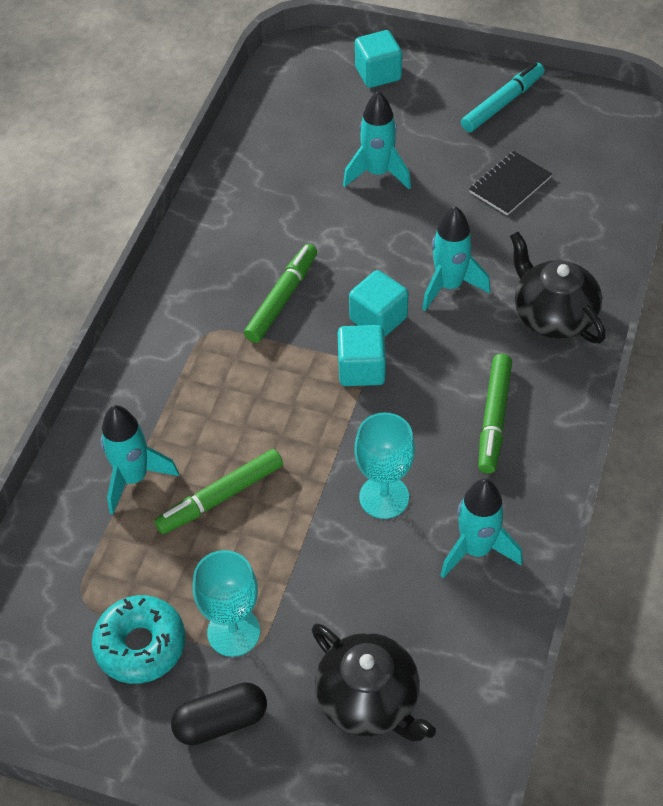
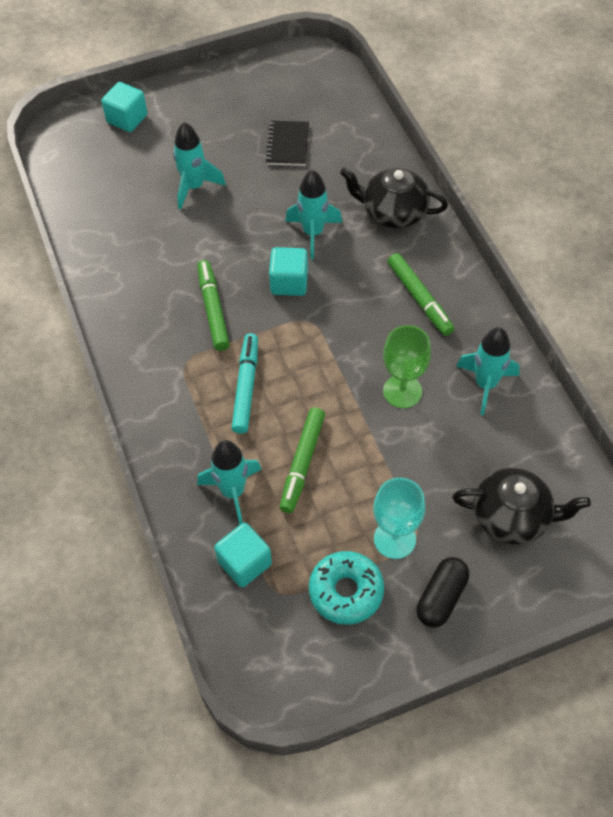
camera: 40 degrees left, 5 degrees up
turquoise cube [338,325,386,386] -> turquoise cube moved to [214,523,272,587]
turquoise goblet [354,413,415,519] -> green goblet [383,325,431,408]
turquoise marker [461,62,545,132] -> turquoise marker moved to [232,333,258,434]

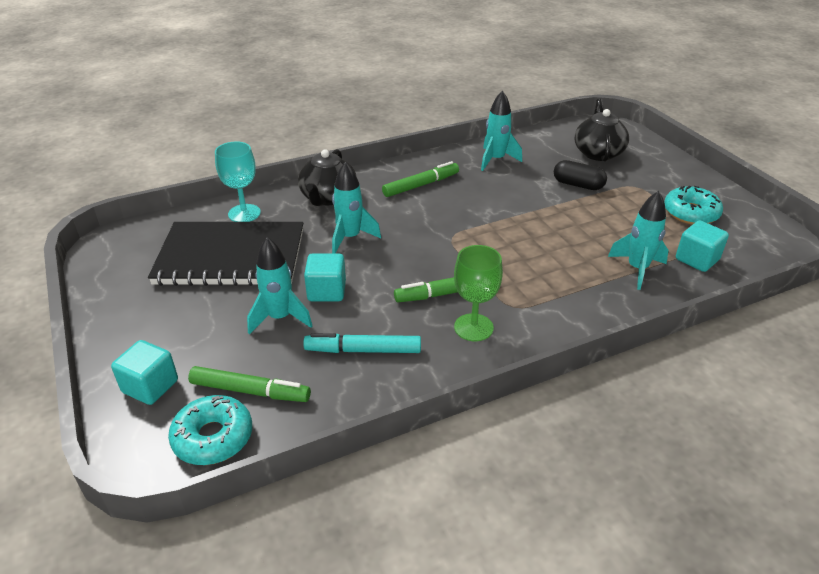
camera: 95 degrees left, 20 degrees down
turquoise marker [232,333,258,434] -> turquoise marker moved to [303,333,421,353]
black notebook [265,121,309,166] -> black notebook [148,222,303,286], size x2.30
turquoise cube [269,247,308,296] -> turquoise cube moved to [304,253,346,301]
green marker [280,407,325,513] -> green marker moved to [188,366,311,402]
turquoise goblet [373,478,425,559] -> turquoise goblet moved to [215,141,261,222]
green goblet [383,325,431,408] -> green goblet moved to [454,245,503,341]
black capsule [416,557,469,628] -> black capsule moved to [554,160,607,190]
none -> turquoise donut [168,395,252,465]

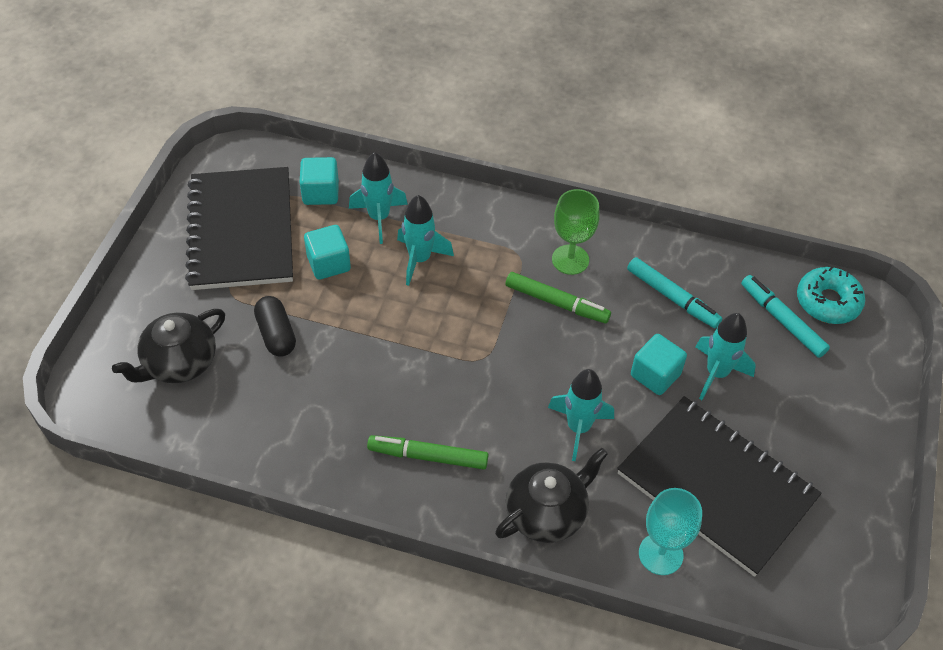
camera: 140 degrees left, 15 degrees up
turquoise cube [111,340,178,405] -> turquoise cube moved to [304,225,351,280]
green marker [188,366,311,402] -> turquoise marker [741,275,830,358]
turquoise rocket [481,91,522,171] -> turquoise rocket moved to [397,195,454,286]
turquoise donut [664,186,723,225] -> black notebook [185,167,293,290]

